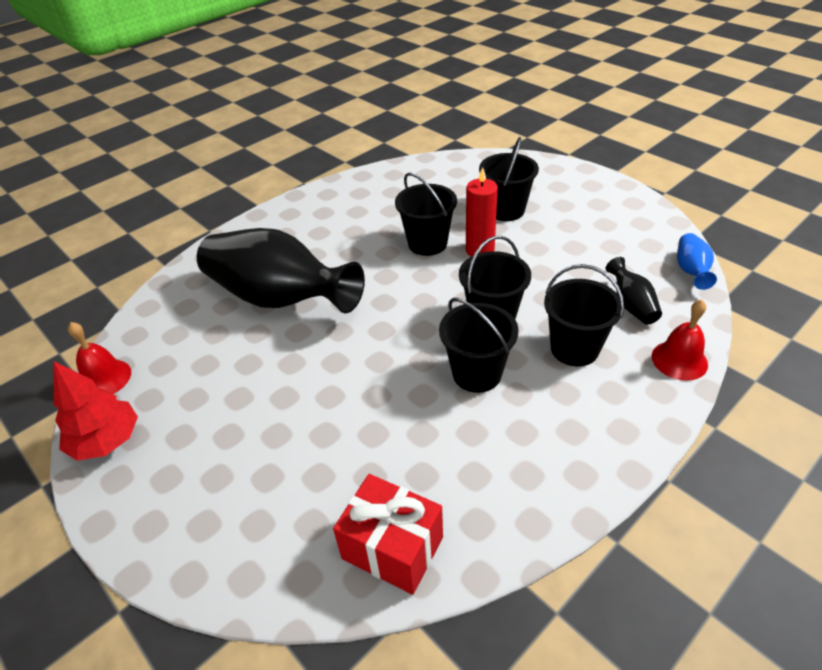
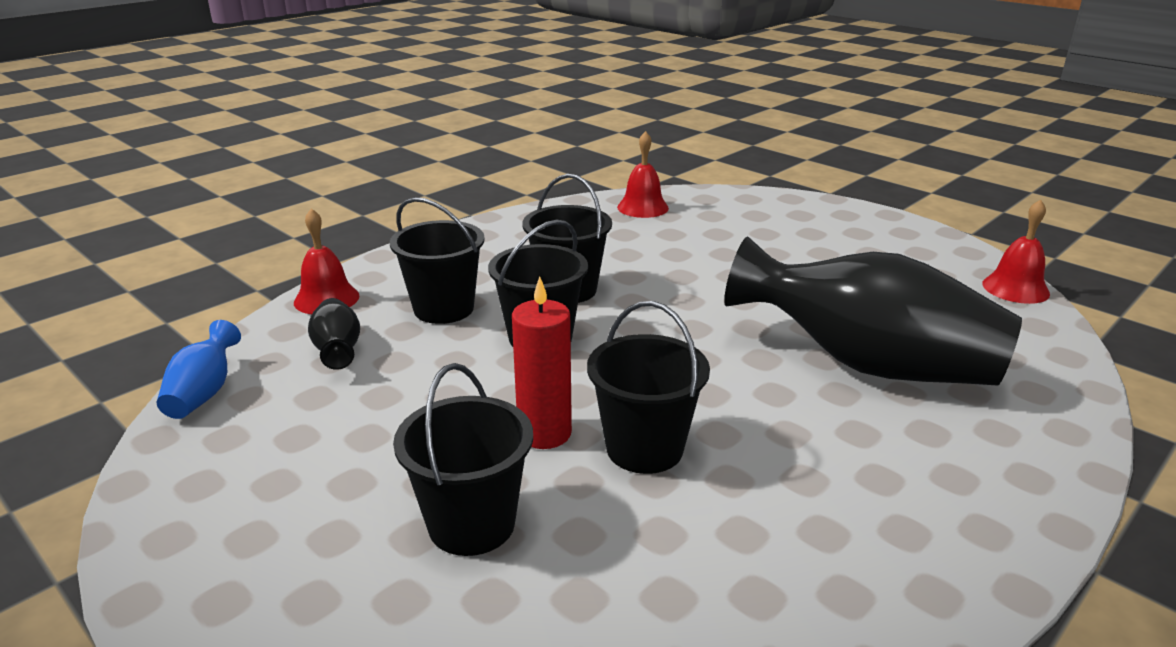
camera: 175 degrees right, 15 degrees down
red tree [53,361,138,461] -> none
red gift [333,474,443,595] -> red bell [617,131,669,218]

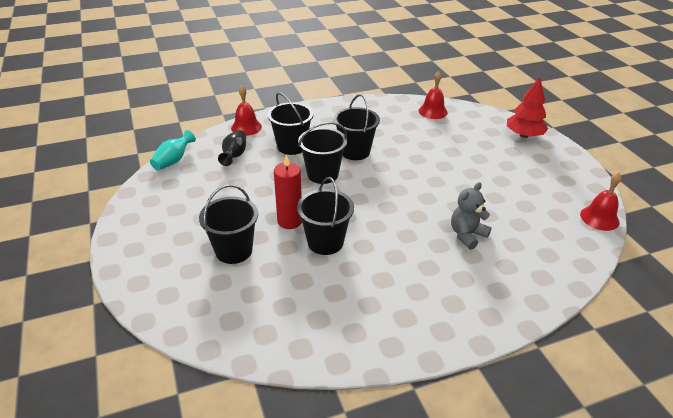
camera: 25 degrees right, 10 degrees up
blue vase [157,320,241,419] -> turquoise vase [150,130,196,170]
black vase [724,237,1022,386] -> grey teddy bear [451,182,492,250]
none -> red tree [507,77,548,138]

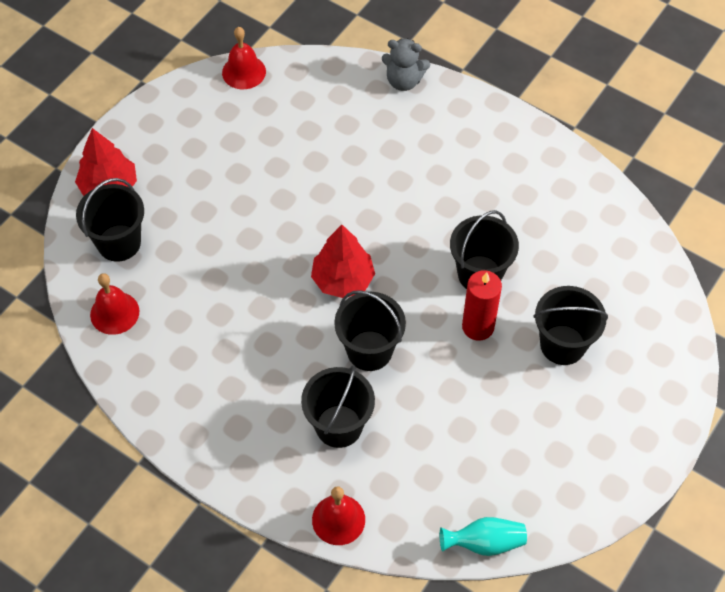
camera: 125 degrees left, 20 degrees up
black vase [218,130,246,166] -> none
black bucket [334,94,380,160] -> black bucket moved to [76,178,144,262]
grey teddy bear [451,182,492,250] -> grey teddy bear moved to [382,38,430,91]
none -> red tree [311,225,375,298]

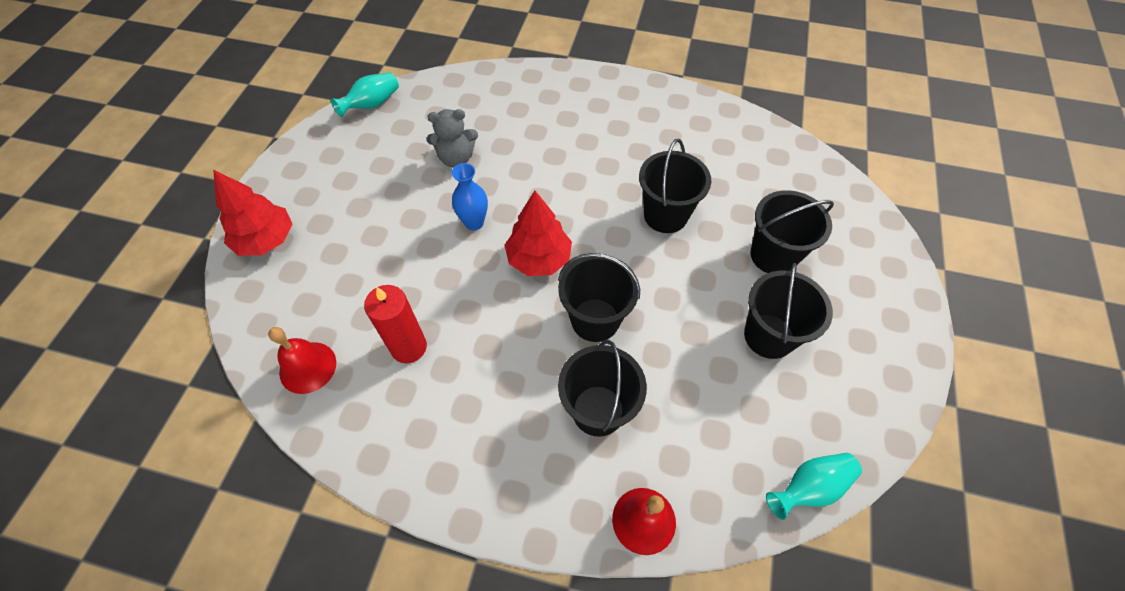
camera: 20 degrees left, 0 degrees up
black bucket [76,178,144,262] -> black bucket moved to [744,263,833,359]
red bell [222,27,266,89] -> turquoise vase [331,73,399,117]
grey teddy bear [382,38,430,91] -> grey teddy bear moved to [427,109,478,168]
red candle [462,270,502,341] -> red candle moved to [364,285,427,363]
none -> blue vase [452,163,488,231]

